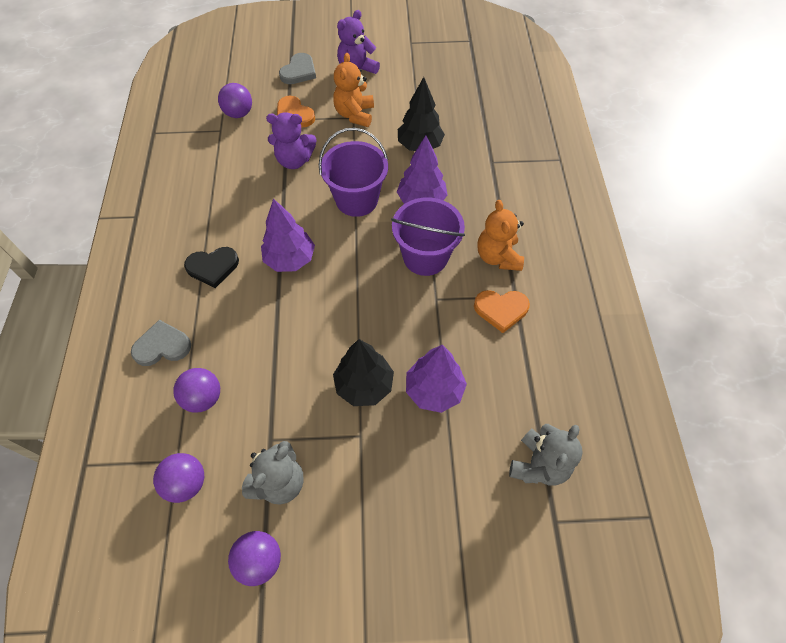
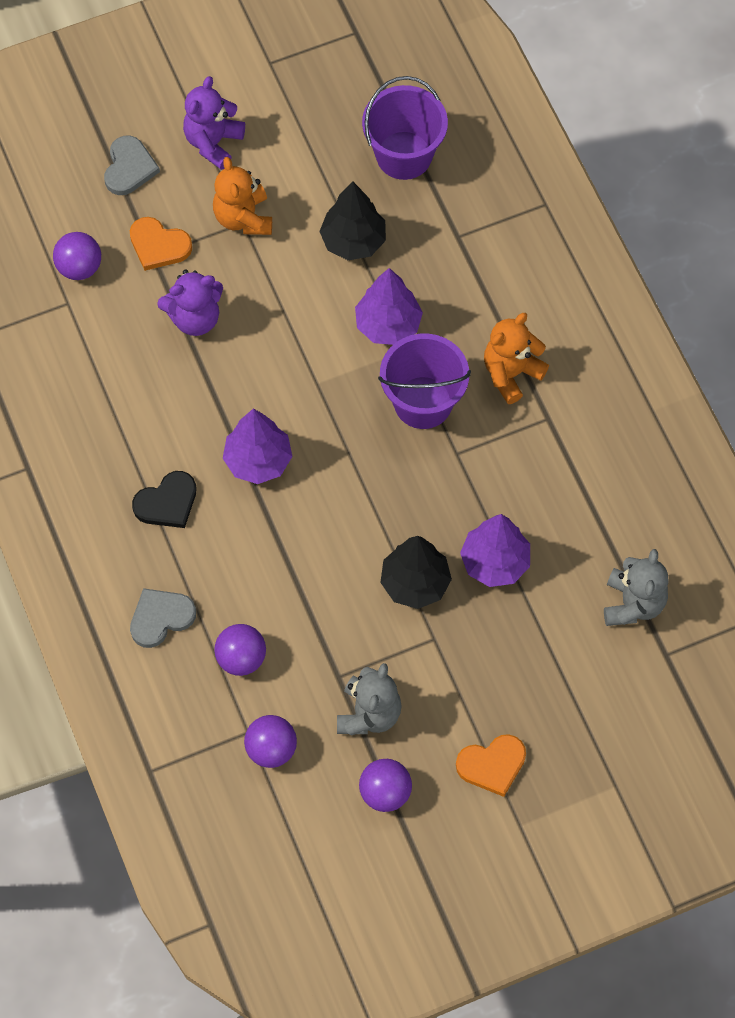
camera: 20 degrees left, 5 degrees up
purple bucket [319,128,388,217] -> purple bucket moved to [362,76,448,180]
orange heart [474,290,530,333] -> orange heart moved to [456,734,526,797]
orange teddy bear [477,200,524,271] -> orange teddy bear turned 75 degrees clockwise [484,313,549,404]

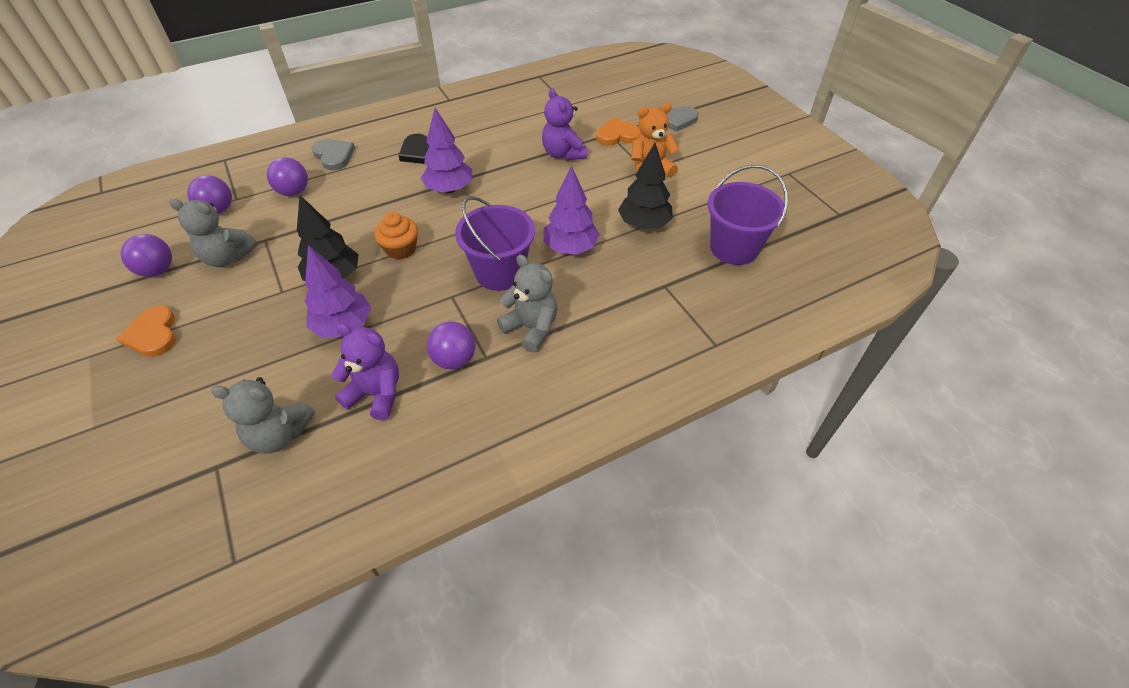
camera: 85 degrees right, 15 degrees down
purple ball [53,232,101,280] -> purple ball moved to [427,321,476,369]
orange heart [130,217,192,271] -> orange heart turned 60 degrees clockwise [596,118,641,146]
purple teddy bear [183,76,245,170] -> purple teddy bear moved to [332,323,399,421]
orange teddy bear [484,313,549,404] -> grey teddy bear [497,255,558,353]
none -> orange cupcake [374,212,418,259]

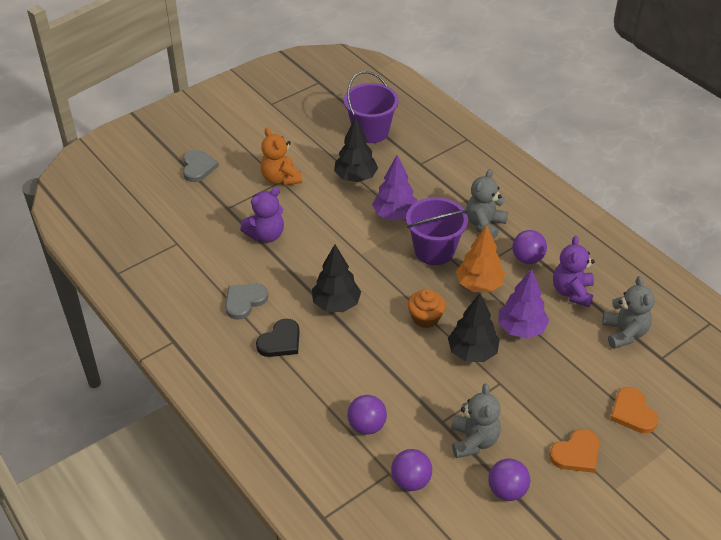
camera: 100 degrees left, 5 degrees down
grey heart [311,139,355,170] -> grey heart moved to [225,284,268,320]
purple tree [421,108,472,193] -> black tree [312,244,361,312]
orange heart [596,118,641,146] -> orange heart moved to [610,387,658,433]
none -> orange tree [456,225,505,292]

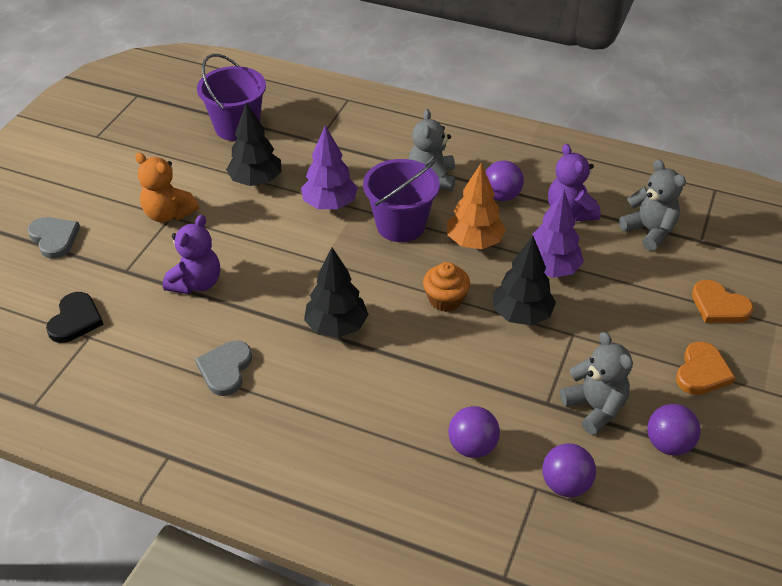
camera: 30 degrees left, 0 degrees up
black heart [256,319,300,357] -> black heart moved to [46,292,104,343]

